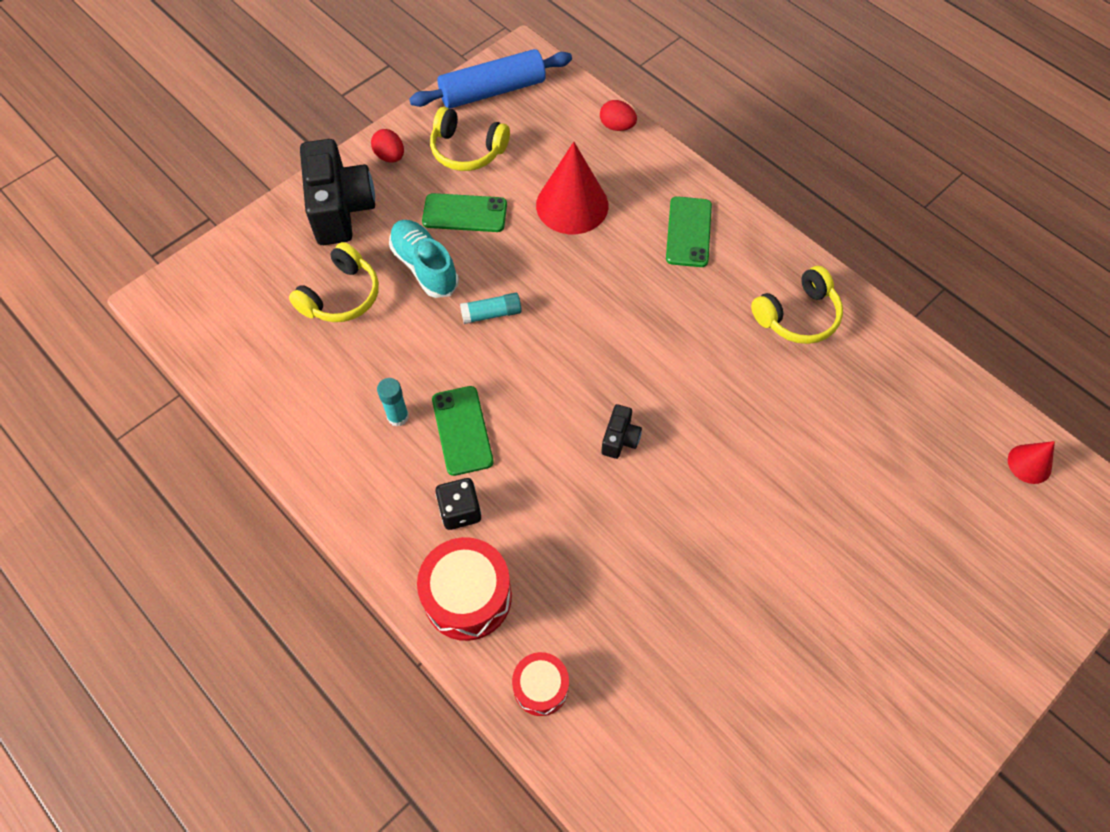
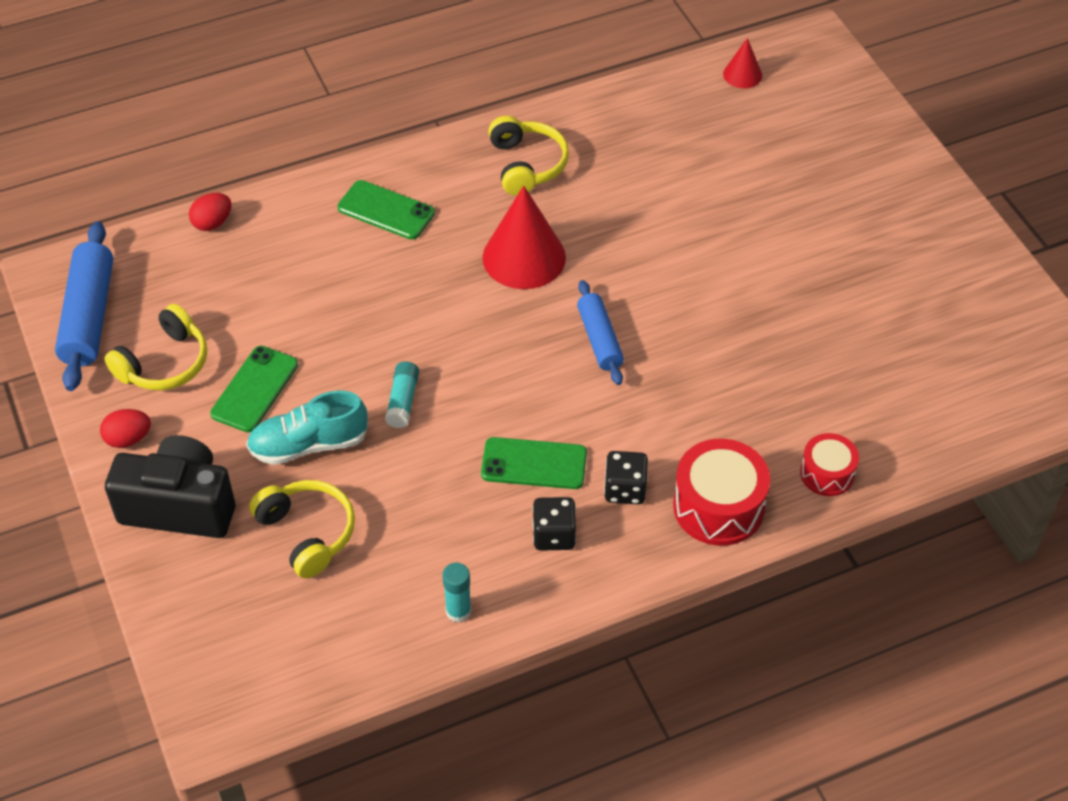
camera: 70 degrees left, 10 degrees down
turquoise glue stick [377,378,409,426] -> turquoise glue stick moved to [442,563,472,623]
red cone [536,142,609,234] -> red cone moved to [482,186,566,289]
black camera [601,404,642,459] -> blue rolling pin [577,280,624,385]
none -> black dice [532,497,576,551]

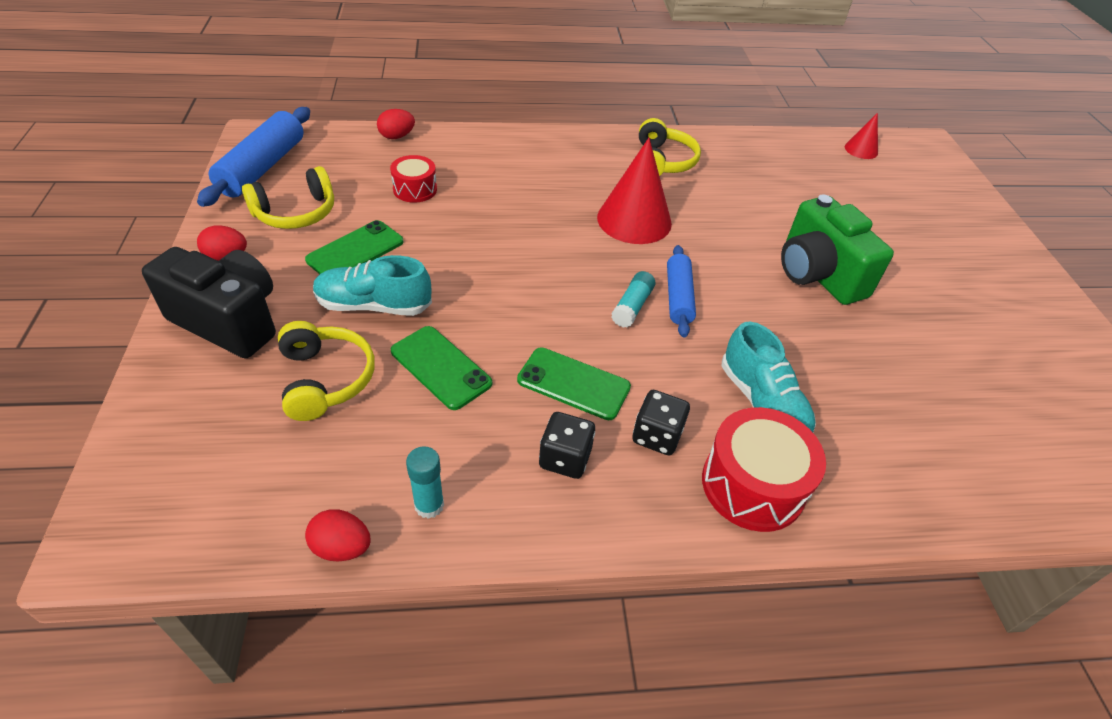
camera: 15 degrees right, 5 degrees down
green phone [337,180,435,240] -> green phone moved to [391,326,492,410]
turquoise glue stick [385,361,419,428] -> turquoise glue stick moved to [611,271,656,328]
red drum [800,433,859,496] -> red drum moved to [390,155,437,203]
none -> red egg [305,510,370,562]
none -> turquoise shoe [721,322,816,432]
none -> green camera [781,195,894,305]

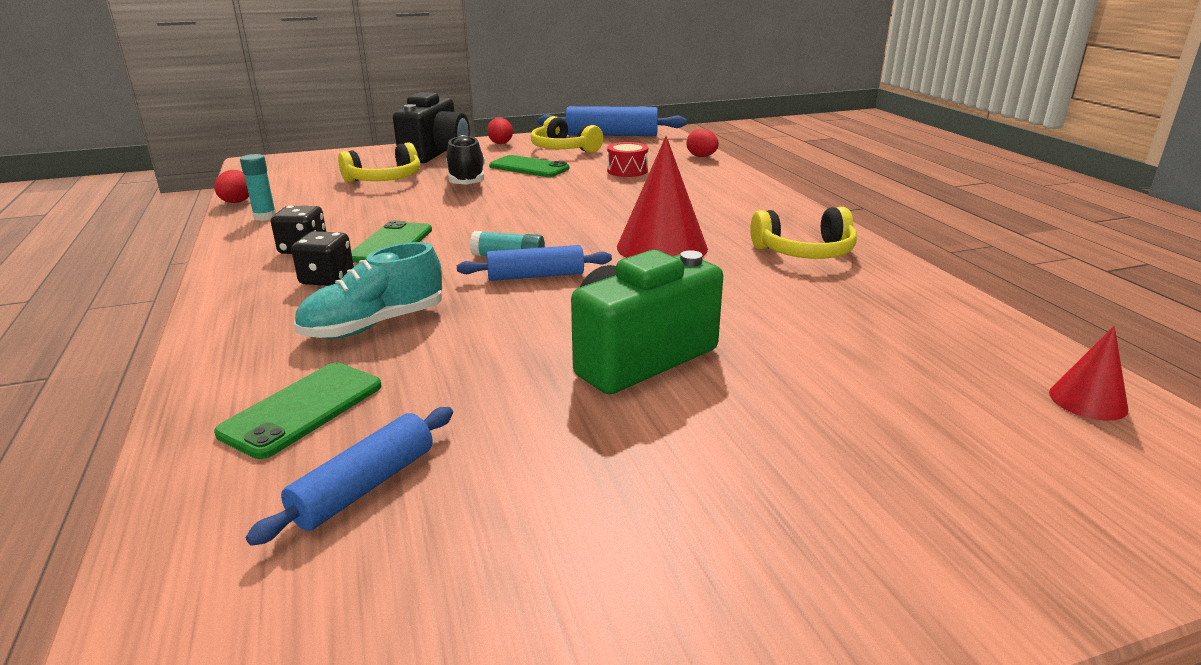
camera: 80 degrees right, 20 degrees down
turquoise shoe [313,255,432,316] -> black shoe [446,135,485,185]
green phone [391,326,492,410] -> green phone moved to [214,363,382,459]
red drum [702,407,826,532] -> none
none -> blue rolling pin [246,407,453,546]

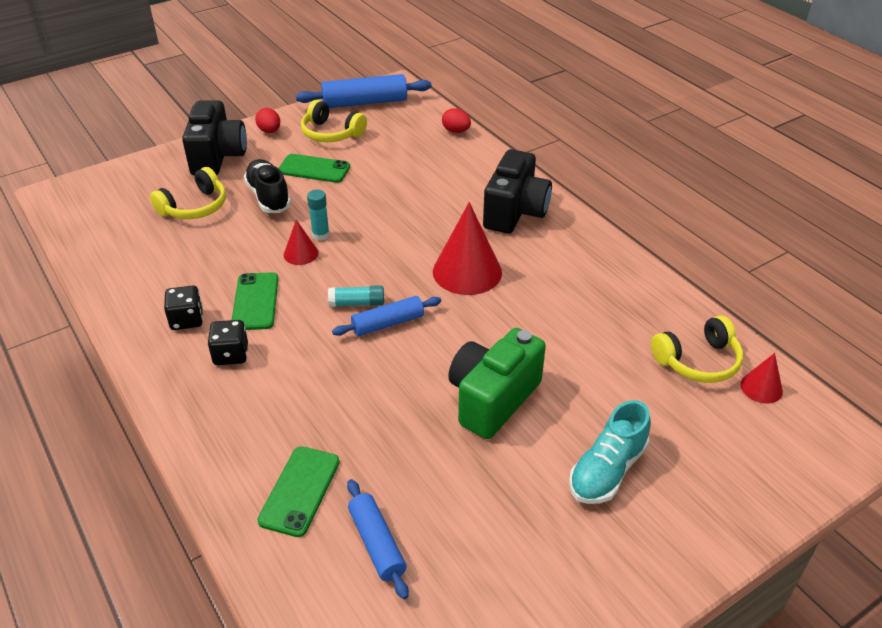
camera: 15 degrees left, 15 degrees up
red egg [214,170,249,203] -> none
turquoise glue stick [240,154,276,221] -> turquoise glue stick moved to [307,190,330,241]
blue rolling pin [246,407,453,546] -> blue rolling pin turned 45 degrees counterclockwise [347,479,409,599]
turquoise shoe [294,242,442,339] -> turquoise shoe moved to [569,400,651,504]
red drum [607,142,648,177] -> none
yellow headphones [750,207,857,259] -> yellow headphones moved to [651,315,743,383]
none -> red cone [284,220,318,265]
none -> black camera [483,149,552,234]

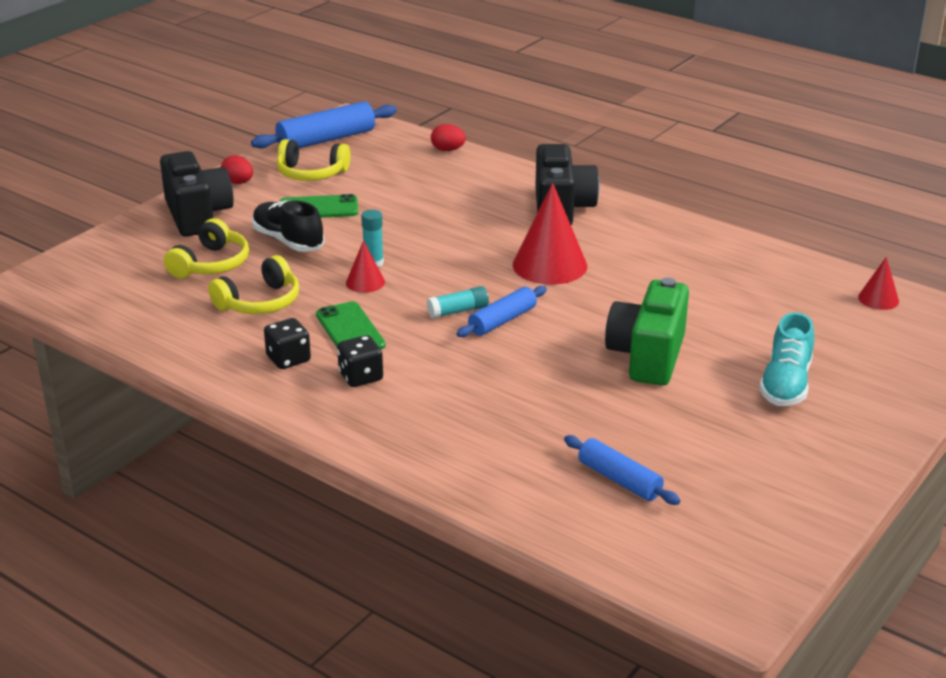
camera: 20 degrees left, 10 degrees down
green phone [257,446,340,537] -> none
yellow headphones [651,315,743,383] -> yellow headphones moved to [208,255,299,314]

